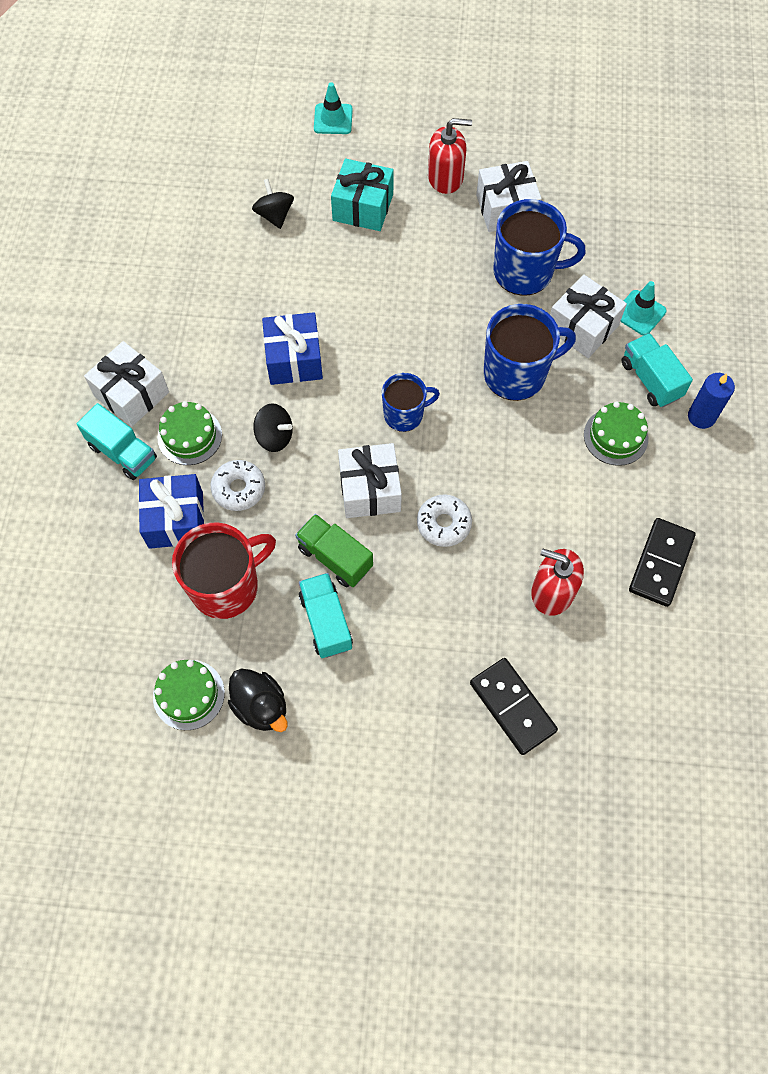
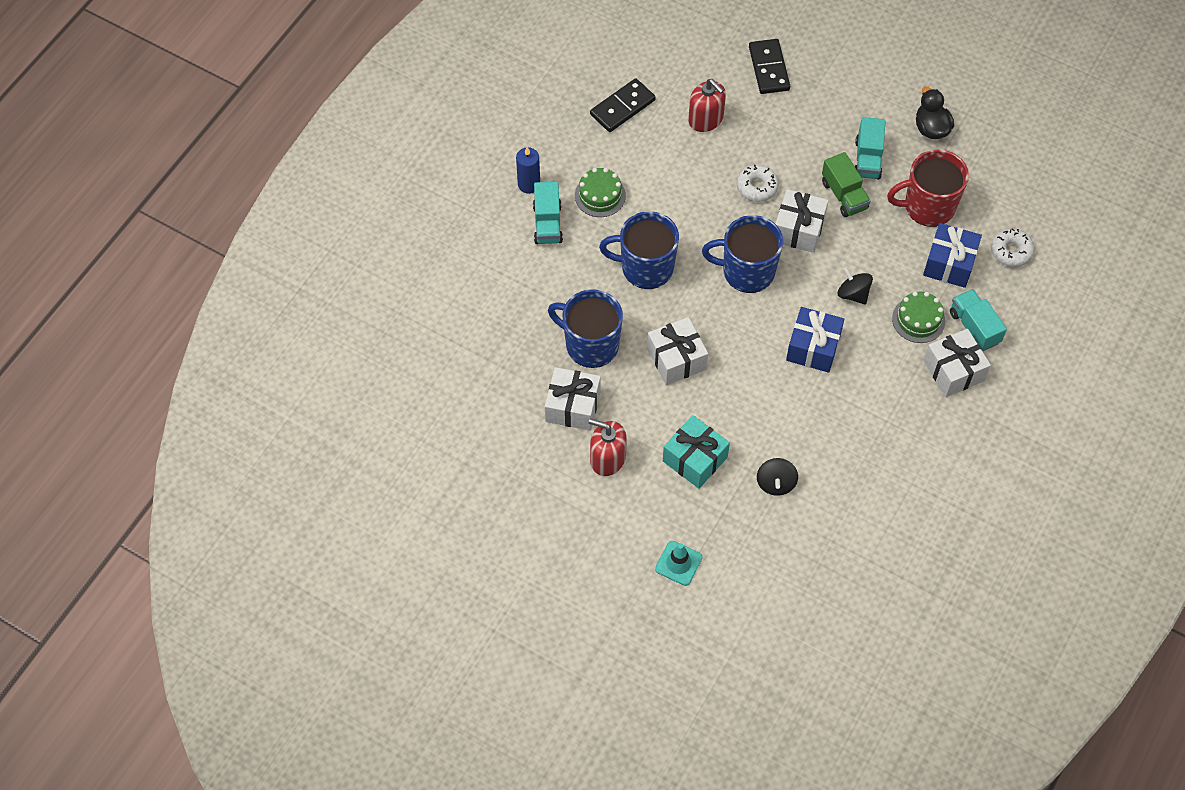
camera: 155 degrees left, 5 degrees down
green cake [153,660,225,730] -> none
white donut [210,460,265,511] -> white donut moved to [991,228,1034,267]
blue mug [382,373,440,432] -> blue mug [702,215,783,293], size x1.62
white gift [550,275,627,358] -> white gift moved to [647,317,708,385]
turquoise traffic cone [620,281,667,336] -> none

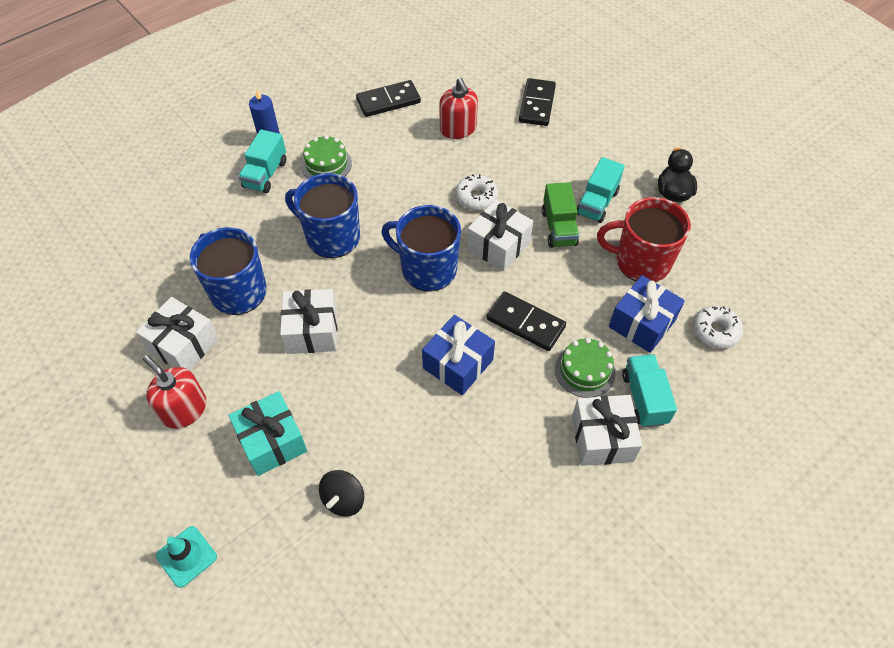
camera: 20 degrees right, 5 degrees down
black spinning top [838,267,873,305] -> black domino [486,291,566,351]

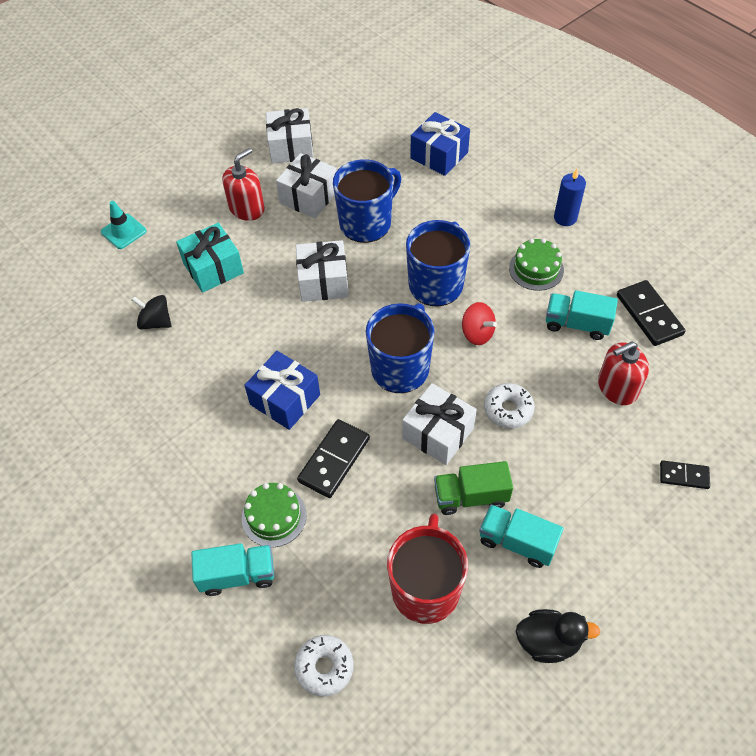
camera: 90 degrees right, 0 degrees up
turquoise truck [238,129,286,193] -> turquoise truck moved to [546,290,618,340]
black domino [519,78,556,126] -> black domino [660,460,710,489], size x0.60
white gift [572,395,642,466] -> white gift moved to [266,108,313,164]
blue gift [609,275,685,353] -> blue gift moved to [410,112,470,176]
none -> red spinning top [462,302,497,345]

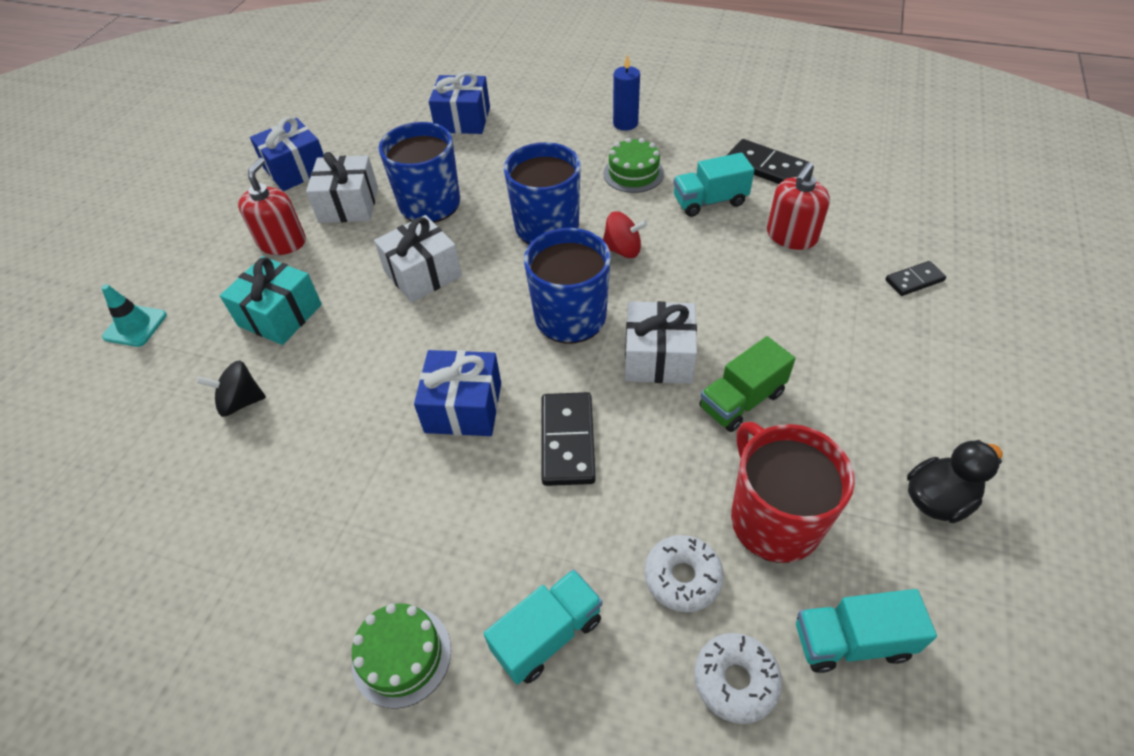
camera: 30 degrees left, 5 degrees down
green cake [242,483,307,547] -> green cake moved to [352,603,451,709]
white gift [266,108,313,164] -> blue gift [250,117,324,191]
turquoise truck [479,504,563,568] -> turquoise truck moved to [796,589,937,673]
white donut [484,383,535,428] -> white donut moved to [644,535,724,612]

